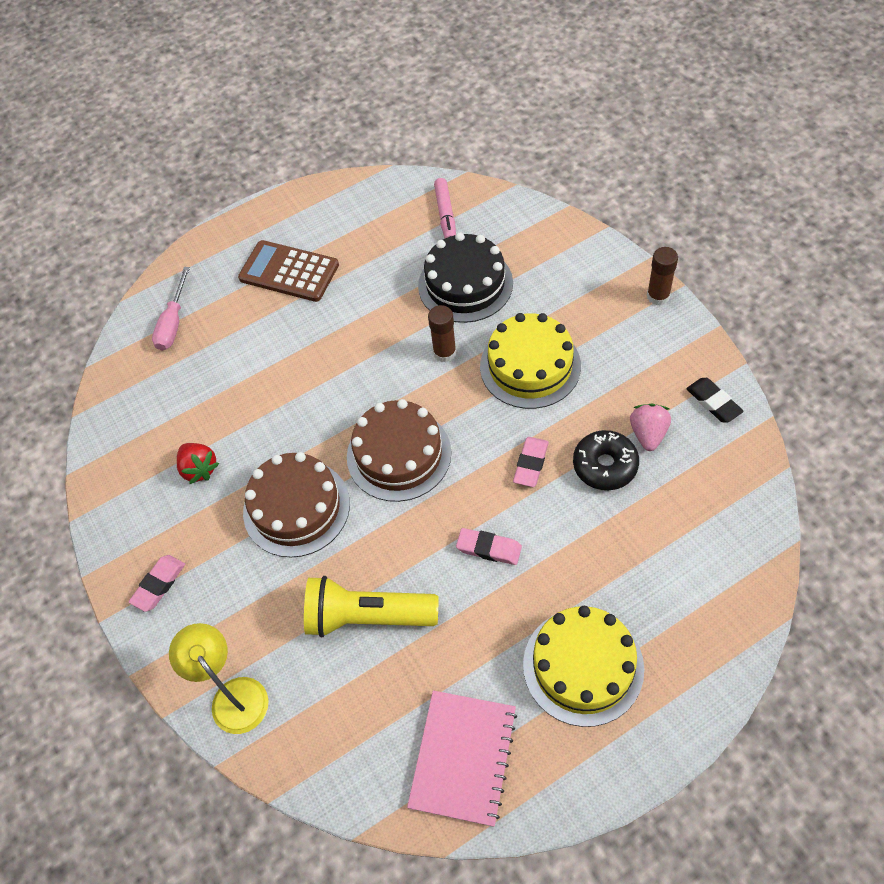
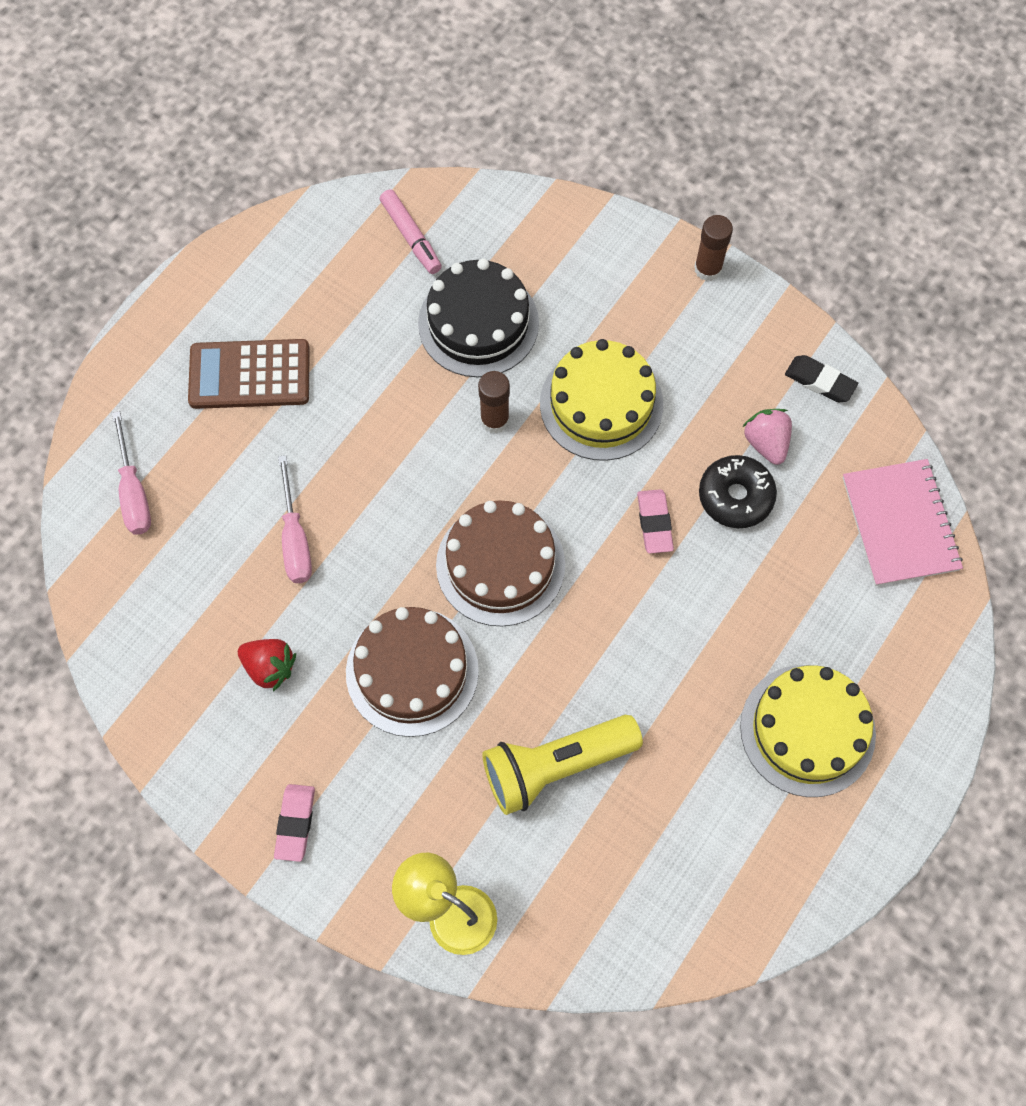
camera: 30 degrees left, 10 degrees up
pink notebook [407,691,517,827] -> pink notebook moved to [843,459,963,586]
pink eraser [456,528,522,565] -> none
none -> pink screwdriver [278,455,312,583]

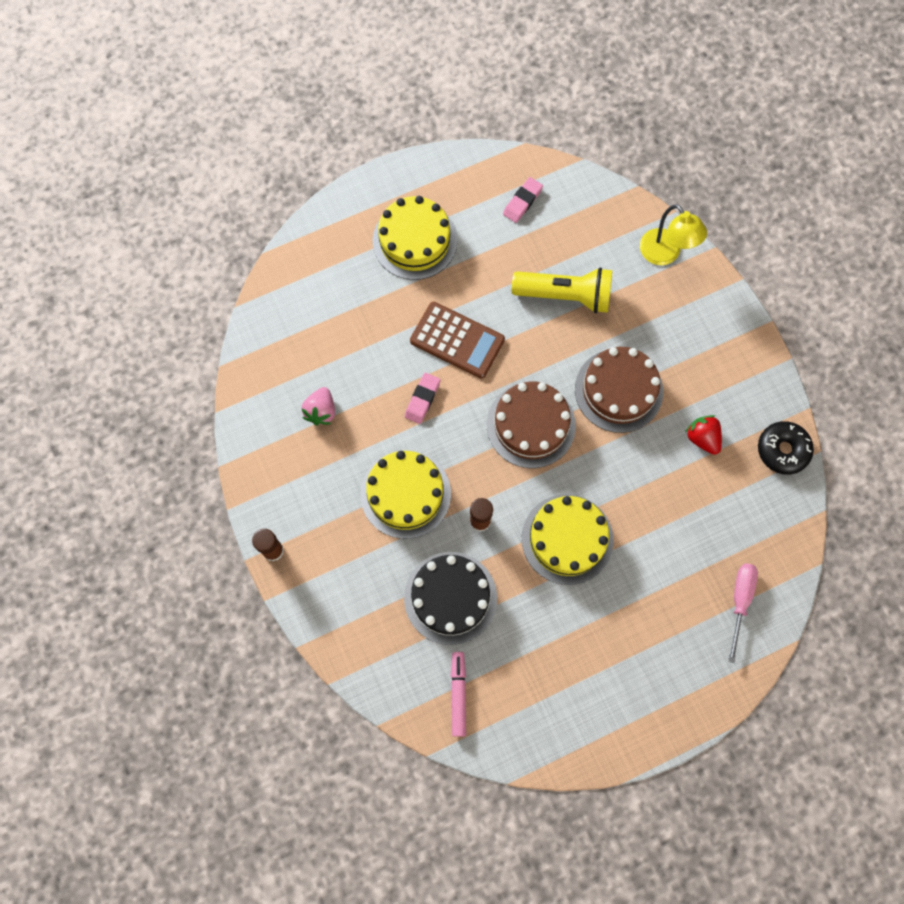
camera: 150 degrees left, 5 degrees up
brown calculator [188,339,310,409] -> brown calculator moved to [410,302,505,378]
pink eraser [274,784,315,862] -> pink eraser moved to [503,177,543,223]
pink screwdriver [278,455,312,583] -> none
black donut [699,455,777,528] -> black donut moved to [758,421,814,475]
black eraser [785,355,858,402] -> none
pink notebook [843,459,963,586] -> none
none -> yellow cake [522,494,614,585]

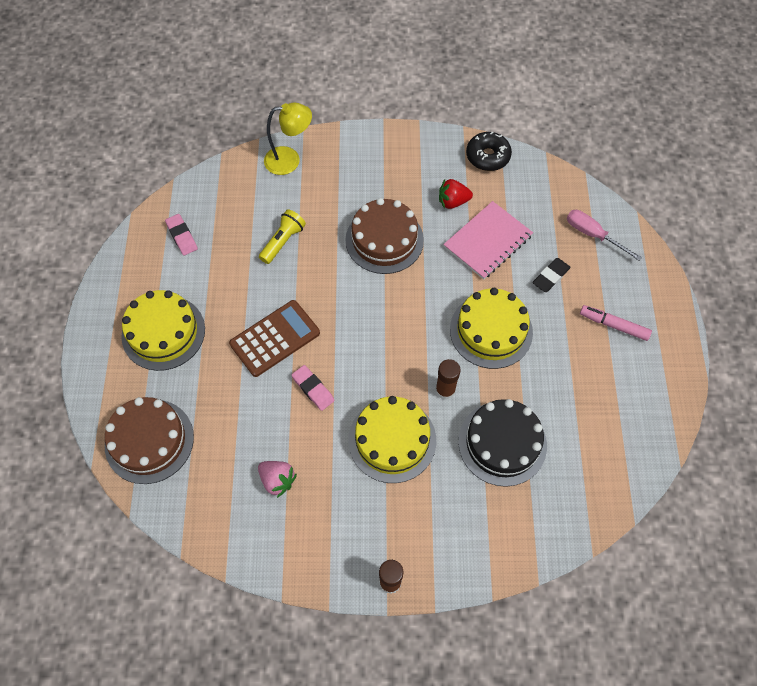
camera: 65 degrees left, 10 degrees down
pink marker [451,652,466,737] -> pink marker moved to [580,305,652,341]
brown cake [487,382,576,468] -> brown cake moved to [105,397,194,484]
yellow flashlight [512,267,612,313] -> yellow flashlight [259,209,306,264], size x0.63
none -> pink notebook [443,201,533,280]
none -> black eraser [532,258,571,292]

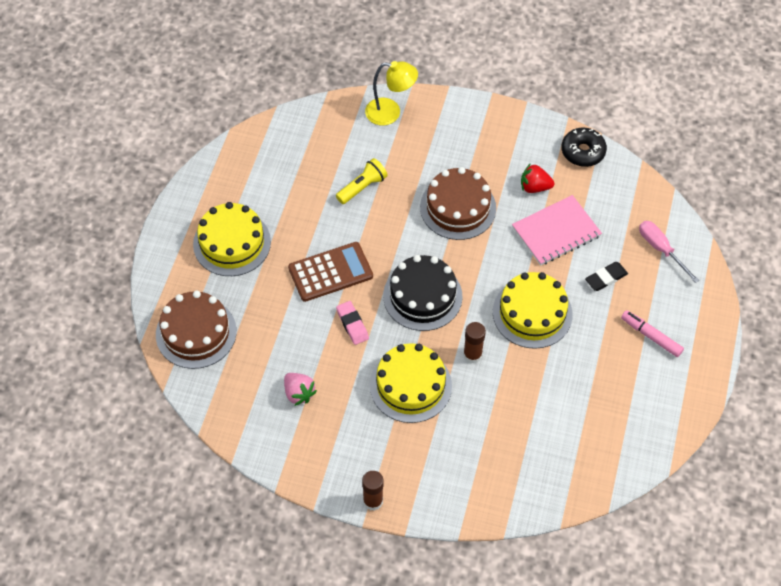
camera: 15 degrees right, 5 degrees down
pink eraser [165,214,198,255] -> none
black cake [458,399,547,487] -> black cake moved to [383,255,463,331]

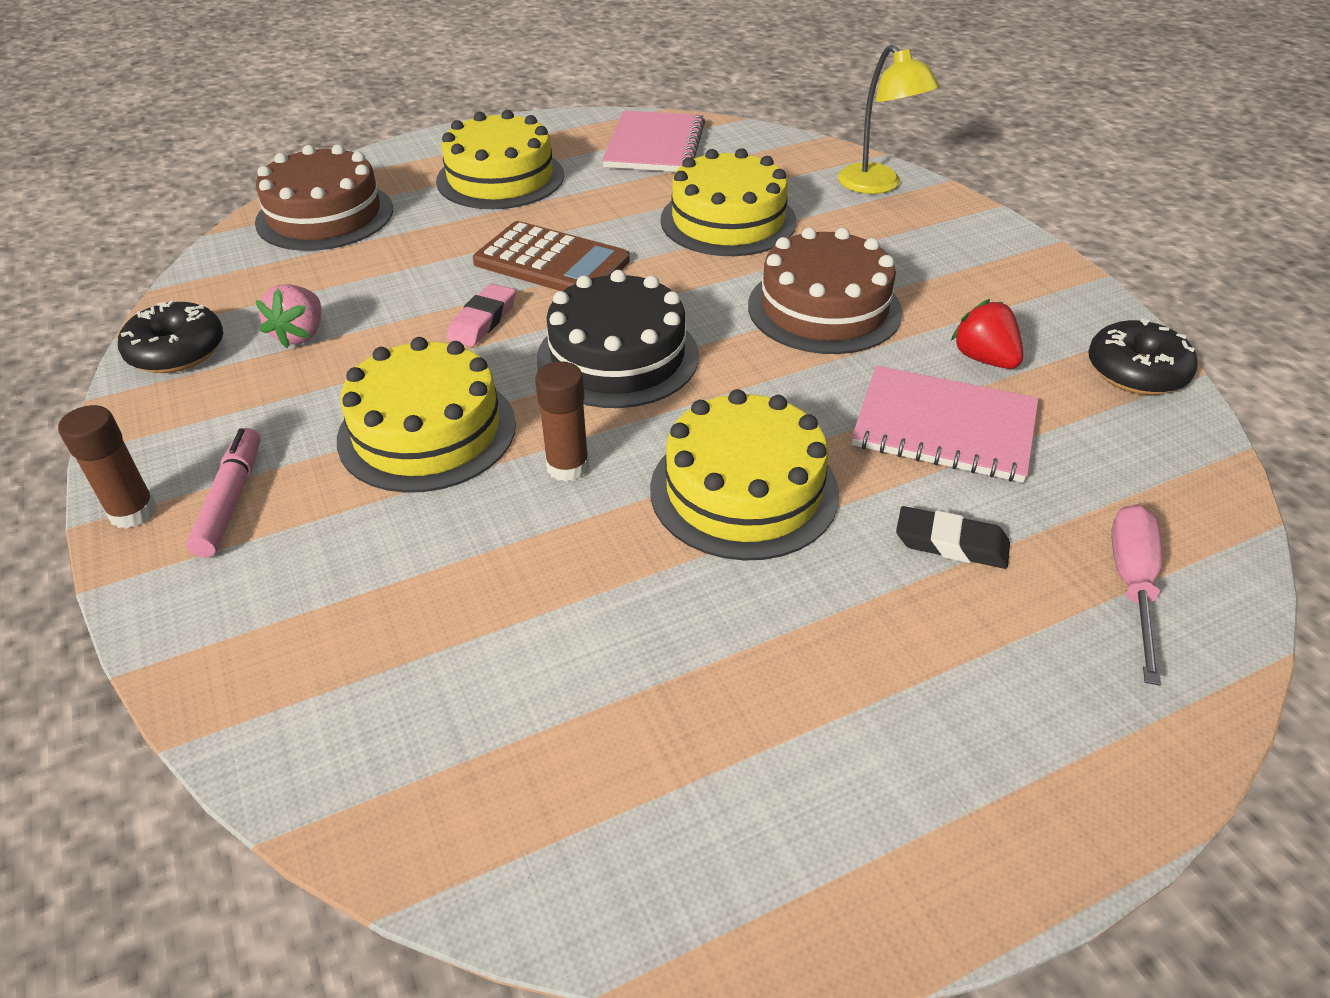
camera: 50 degrees right, 15 degrees down
yellow flashlight [336,158,388,204] -> yellow cake [660,148,797,256]
pink marker [621,310,684,357] -> pink marker moved to [186,428,261,558]
none -> black donut [118,301,223,373]
none -> pink notebook [602,111,705,172]

